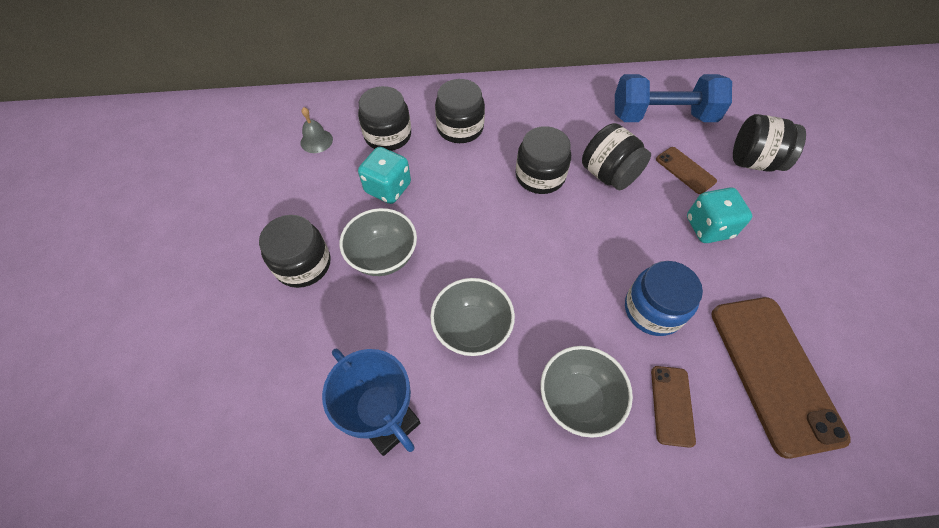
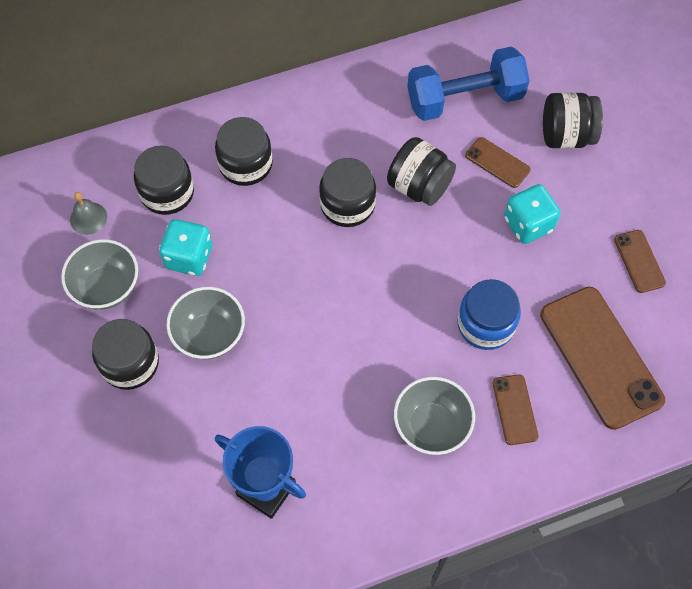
camera: 15 degrees left, 5 degrees up
grey bowl [430,278,515,356] -> grey bowl moved to [61,239,138,310]
none -> brown phone [614,230,666,293]

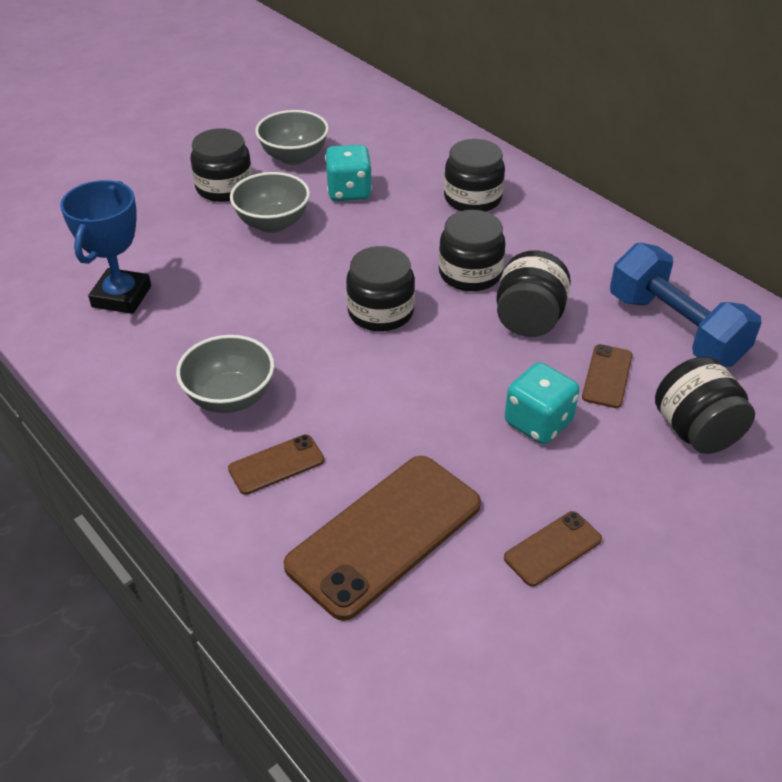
camera: 70 degrees right, 20 degrees down
grey bell [70,192,107,235] -> none
black jar [134,146,194,215] -> black jar moved to [346,246,415,331]
blue jar [457,279,521,350] -> none

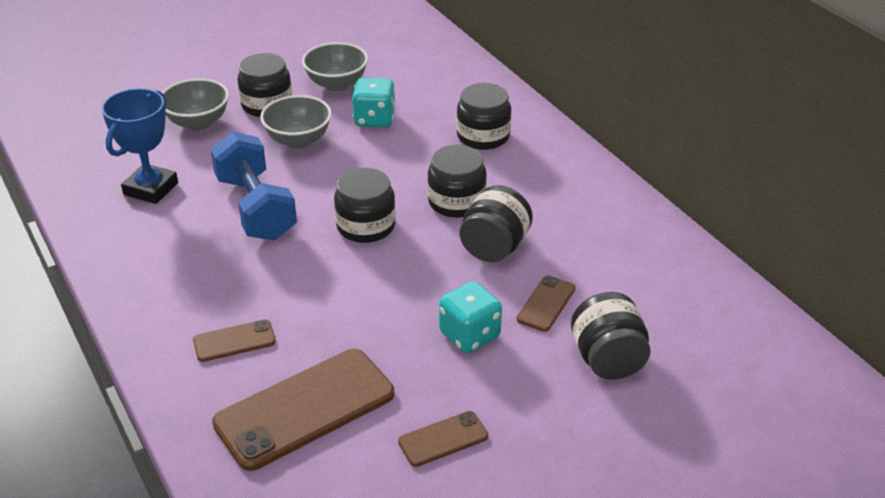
camera: 10 degrees right, 5 degrees down
grey bowl [176,335,274,413] -> grey bowl moved to [162,78,229,130]
blue dumbbell [610,242,762,367] -> blue dumbbell moved to [210,131,297,241]

